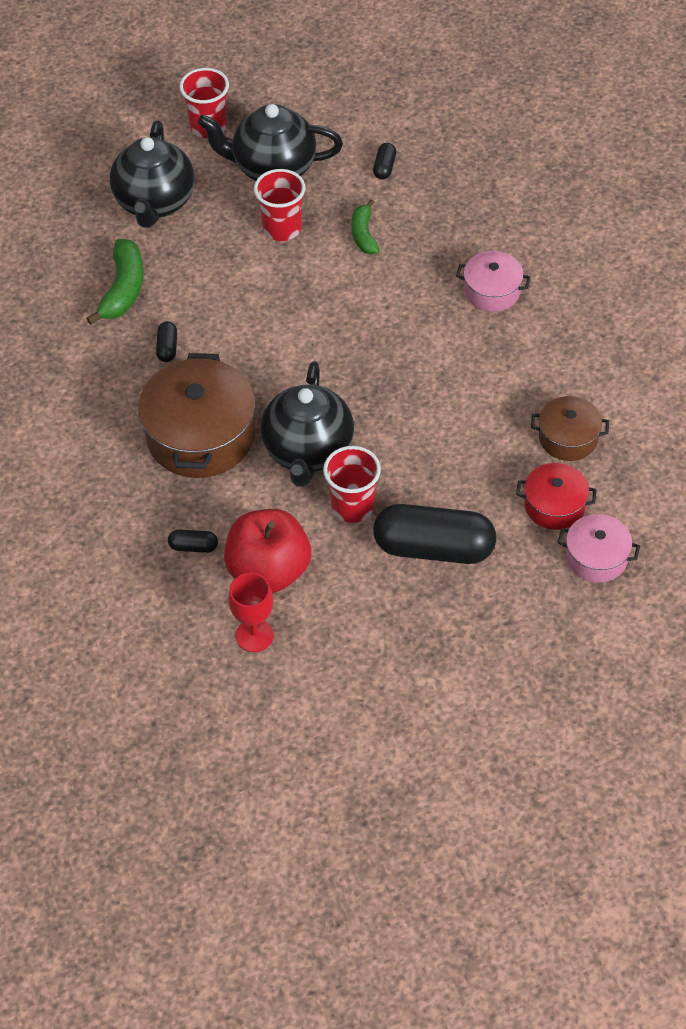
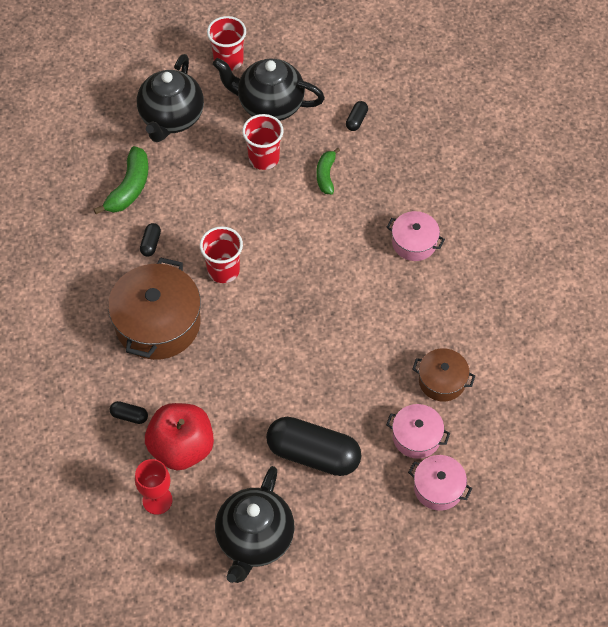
camera: 10 degrees right, 5 degrees up
black teapot [261,361,354,487] -> black teapot moved to [215,466,295,583]
red cup [323,446,381,523] -> red cup moved to [200,226,243,283]
red pot [516,463,597,530] -> pink pot [386,404,450,459]

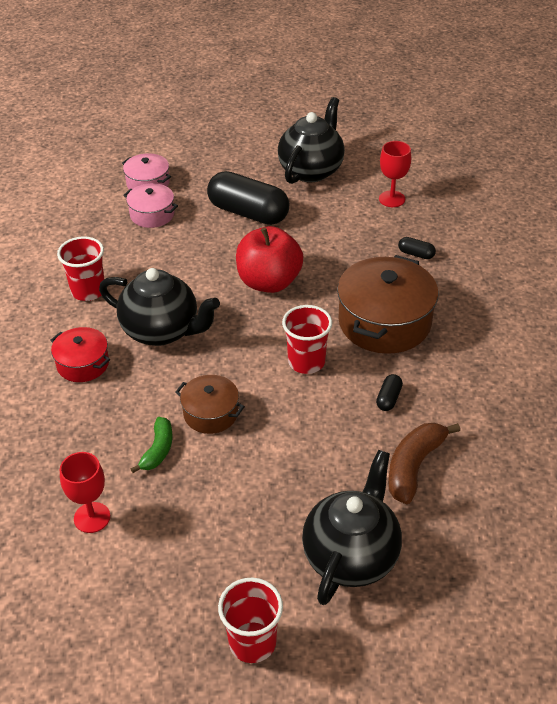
camera: 170 degrees left, 15 degrees down
green banana [94,146,148,214] -> brown banana [388,423,460,504]
red apple [145,403,214,470] -> red apple moved to [236,226,304,293]
black teapot [213,58,325,121] -> black teapot moved to [99,268,220,346]
red cup [242,114,284,170] -> red cup moved to [57,236,104,301]
black capsule [346,101,368,131] -> red goblet [60,452,110,533]
pink pot [387,211,445,261] -> red pot [51,327,110,382]
brown pot [412,348,475,402] -> brown pot moved to [175,375,245,434]

